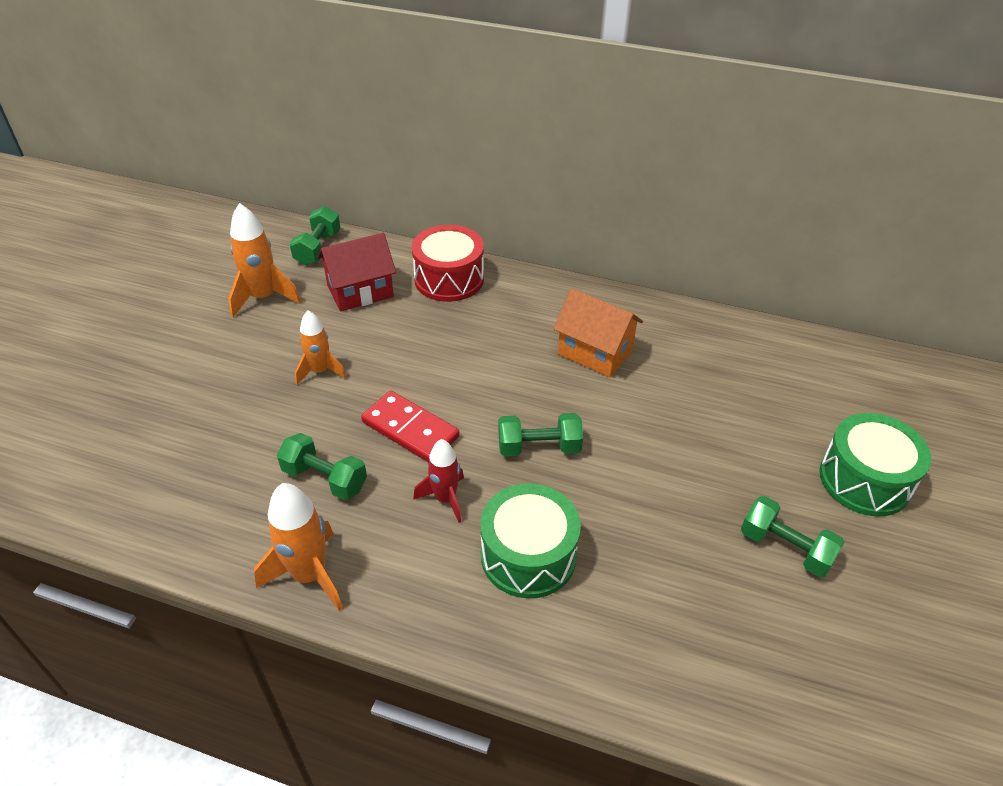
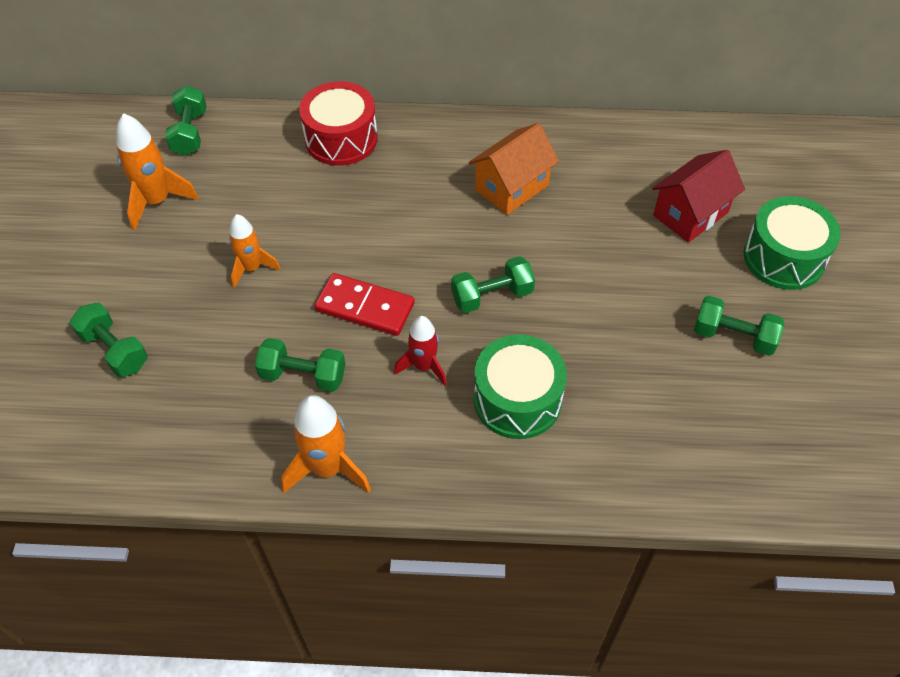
camera: 15 degrees left, 10 degrees up
red house [318,233,396,311] -> red house moved to [652,150,745,243]
orange house [553,288,643,377] -> orange house turned 60 degrees counterclockwise [469,123,559,215]
none -> green dumbbell [70,303,148,377]

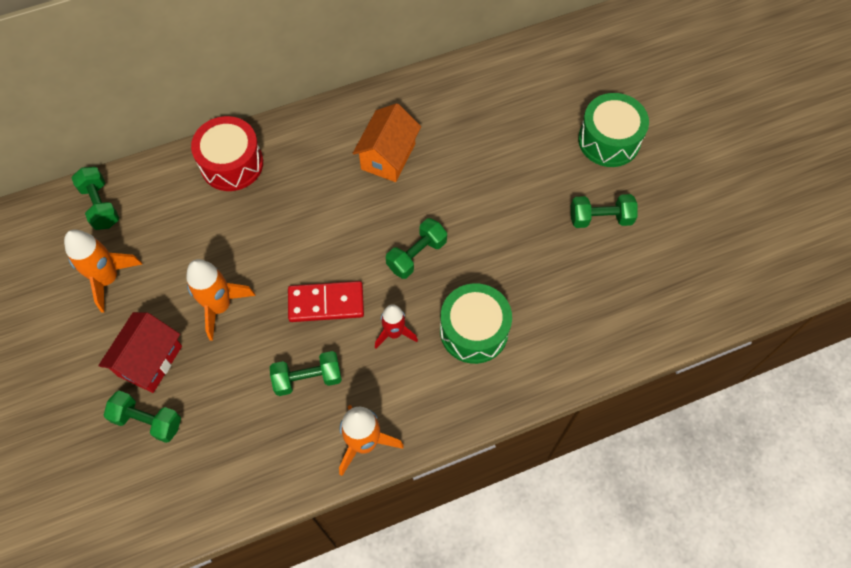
camera: 25 degrees left, 10 degrees up
orange rocket [229,214,281,288] -> orange rocket [186,259,256,341], size x1.51
red house [652,150,745,243] -> red house moved to [98,312,182,393]

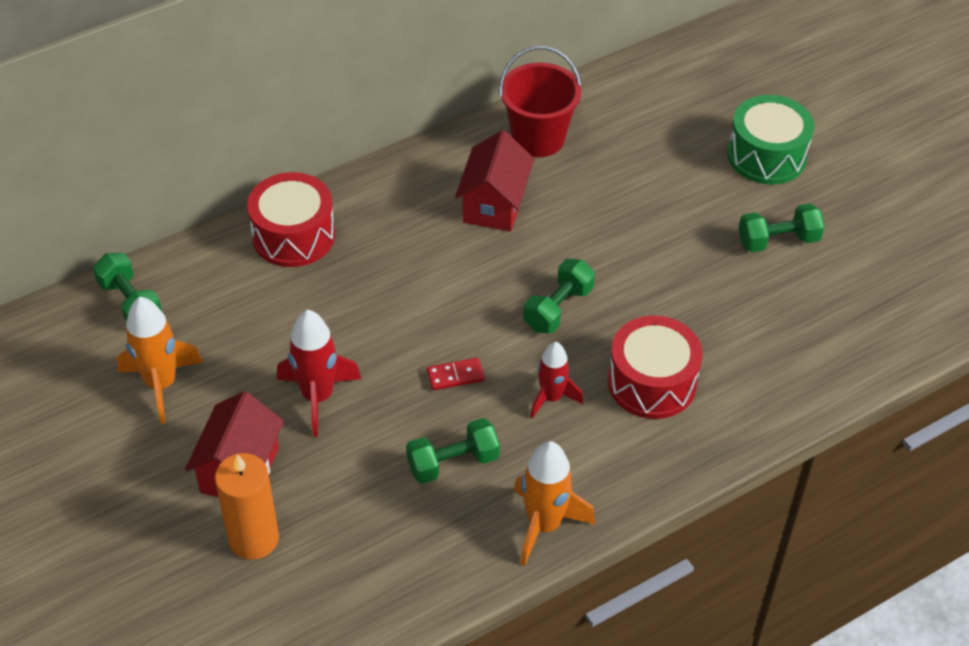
camera: 10 degrees left, 15 degrees down
green dumbbell [104,391,181,443] -> orange candle [215,453,279,560]
orange rocket [186,259,256,341] -> red rocket [277,310,361,437]
red domino [288,281,364,322] -> red domino [427,358,485,390], size x0.55
orange house [353,103,421,182] -> red house [455,130,534,232]
green drum [440,283,512,364] -> red drum [608,316,703,419]
none -> red bucket [499,46,582,157]

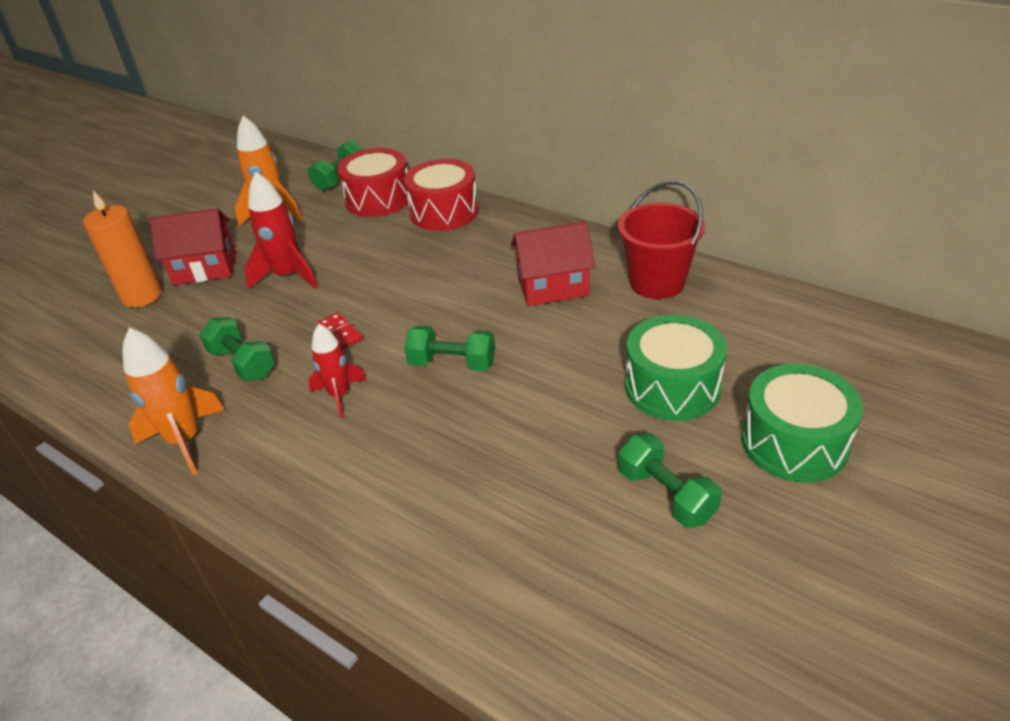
camera: 70 degrees right, 10 degrees down
red drum [608,316,703,419] -> red drum moved to [337,148,408,217]
none -> green drum [625,315,727,421]

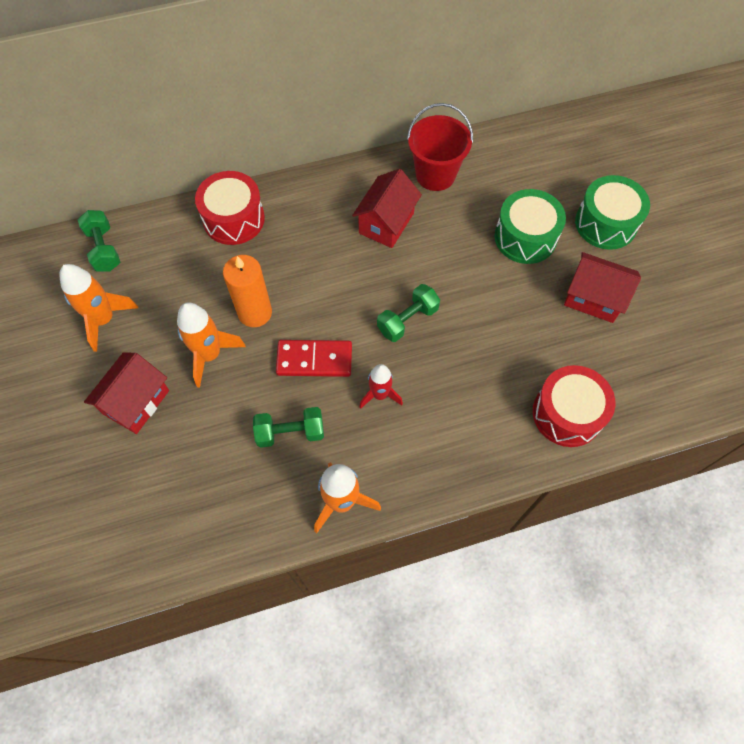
camera: 55 degrees left, 25 degrees up
orange candle [83,190,162,307] -> orange candle moved to [223,255,272,327]
red rocket [244,172,318,290] -> orange rocket [177,302,246,388]
red domino [317,312,363,349] -> red domino [276,340,352,377], size x1.80
red drum [337,148,408,217] -> red drum moved to [533,365,616,447]
green dumbbell [618,433,722,528] -> red house [564,252,641,323]

